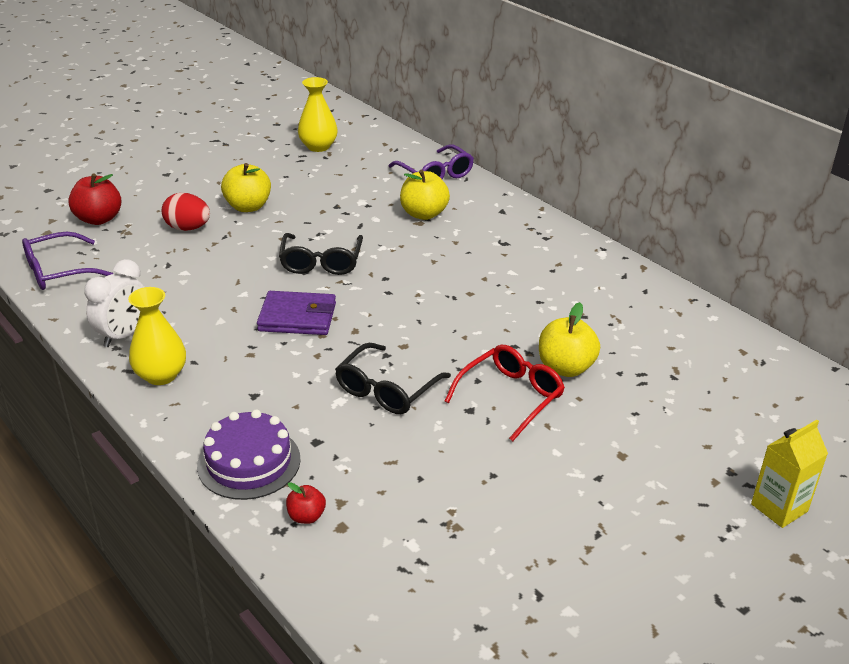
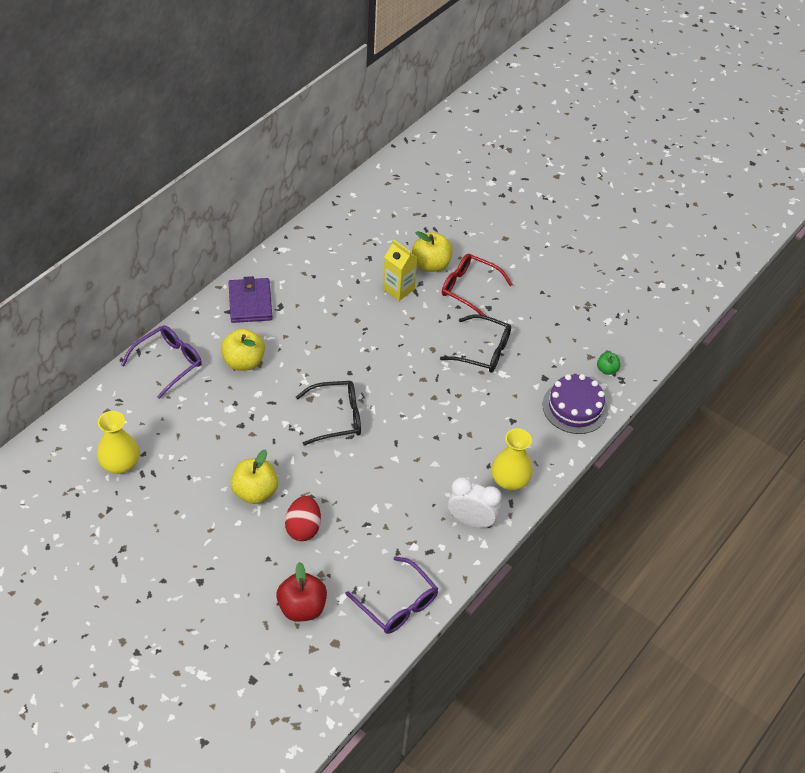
camera: 105 degrees left, 15 degrees up
purple wallet [257,291,336,335] -> purple wallet moved to [228,276,273,323]
red apple [286,482,326,524] -> green apple [597,352,621,375]
yellow carton [751,420,828,528] -> yellow carton moved to [383,240,417,301]

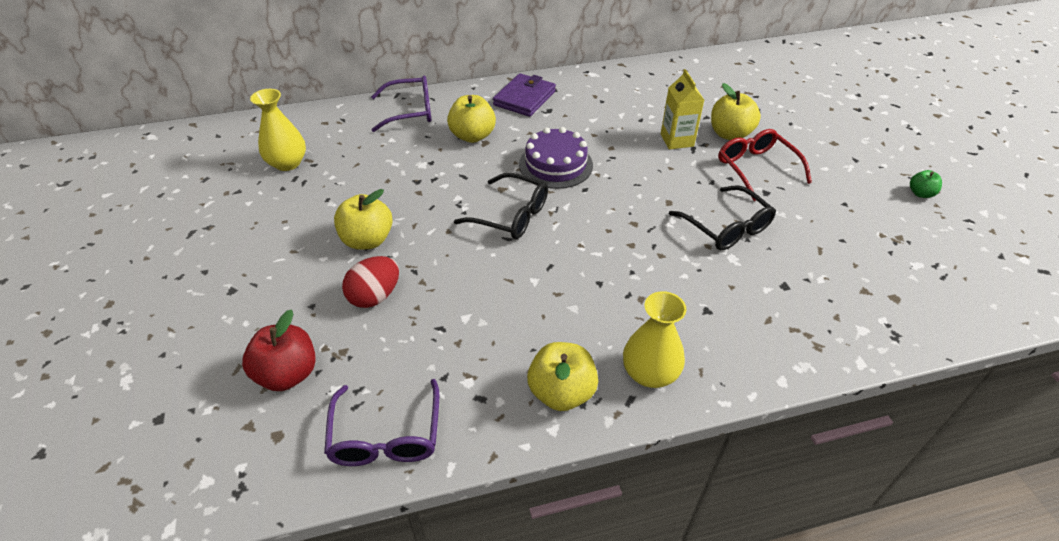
camera: 40 degrees right, 5 degrees down
white clock [448,477,502,528] -> yellow apple [527,342,598,411]
purple cake [542,374,608,434] -> purple cake moved to [519,127,593,189]
green apple [597,352,621,375] -> green apple moved to [910,170,942,198]

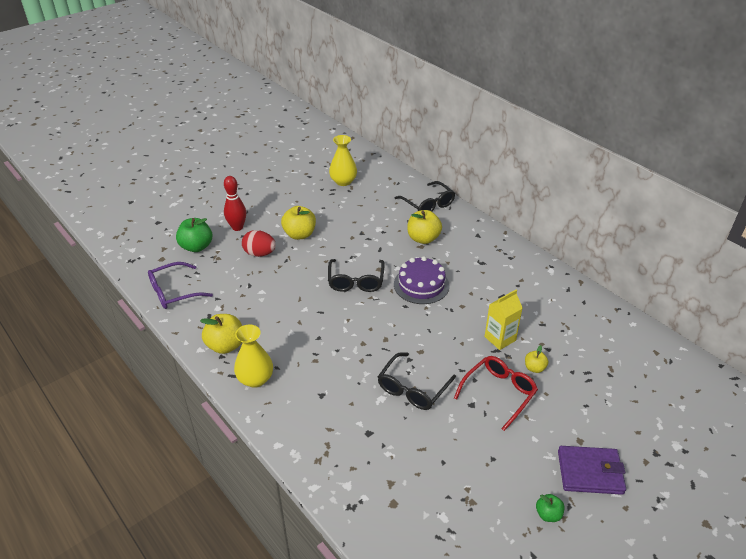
camera: 65 degrees right, 5 degrees down
red apple [242,309,316,391] -> green apple [176,218,212,252]
purple glasses [371,76,431,132] -> black glasses [395,181,455,211]
purple wallet [493,73,556,117] -> purple wallet moved to [558,446,626,495]
yellow apple [711,83,761,140] -> yellow apple [525,345,548,373], size x0.54
none -> red bowling pin [224,176,246,231]

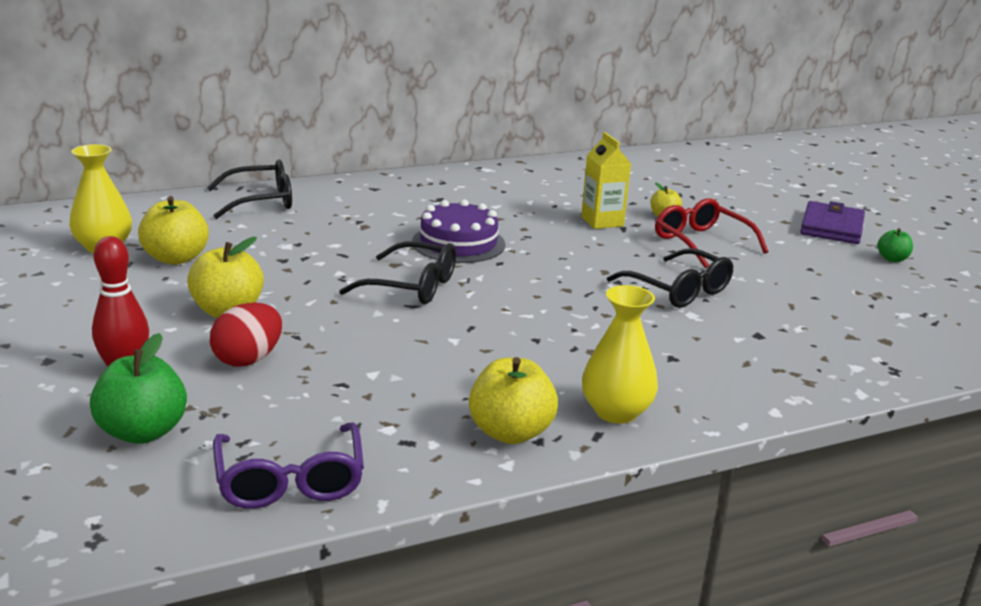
camera: 75 degrees left, 15 degrees down
yellow apple [407,210,442,244] -> yellow apple moved to [138,196,209,265]

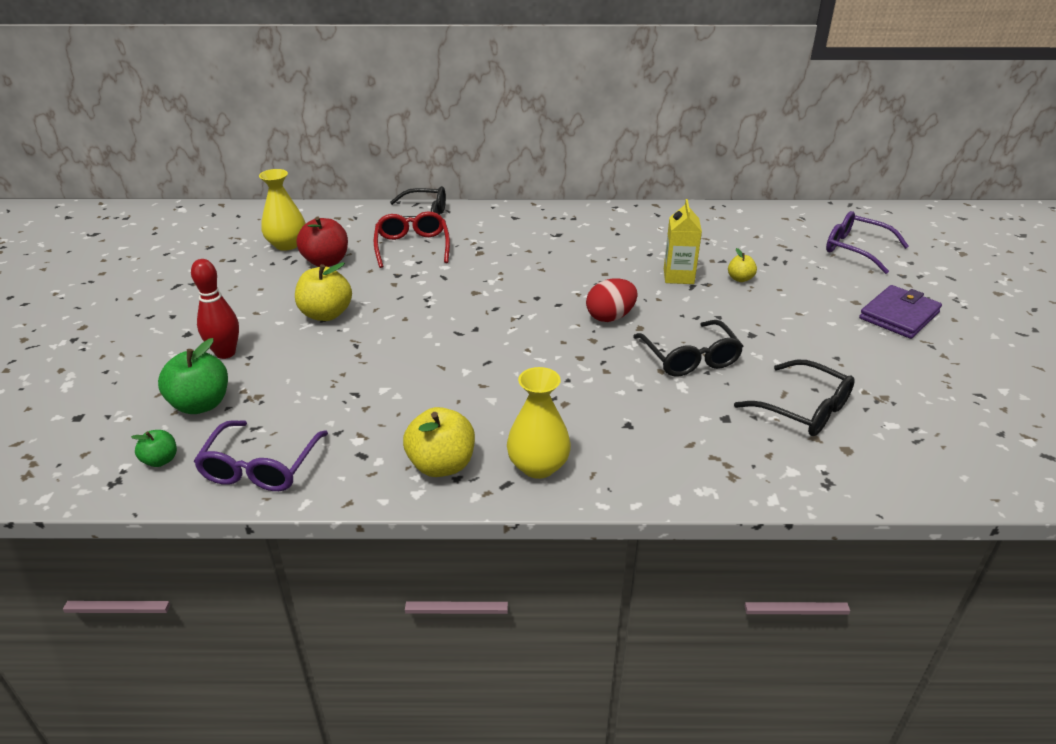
camera: 25 degrees right, 10 degrees up
yellow apple [138,196,209,265] -> red apple [296,217,348,267]
red egg [210,302,282,366] -> red egg moved to [586,279,638,322]
black glasses [339,241,456,304] -> black glasses moved to [734,360,855,436]
purple cake [412,199,505,263] -> none
red glasses [655,198,768,268] -> red glasses moved to [374,211,450,268]
green apple [878,228,913,262] -> green apple moved to [131,430,177,467]
none -> purple glasses [826,211,909,274]

